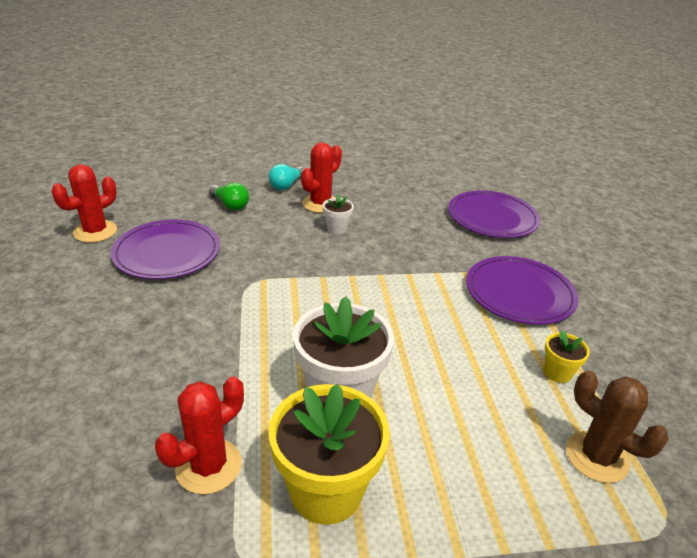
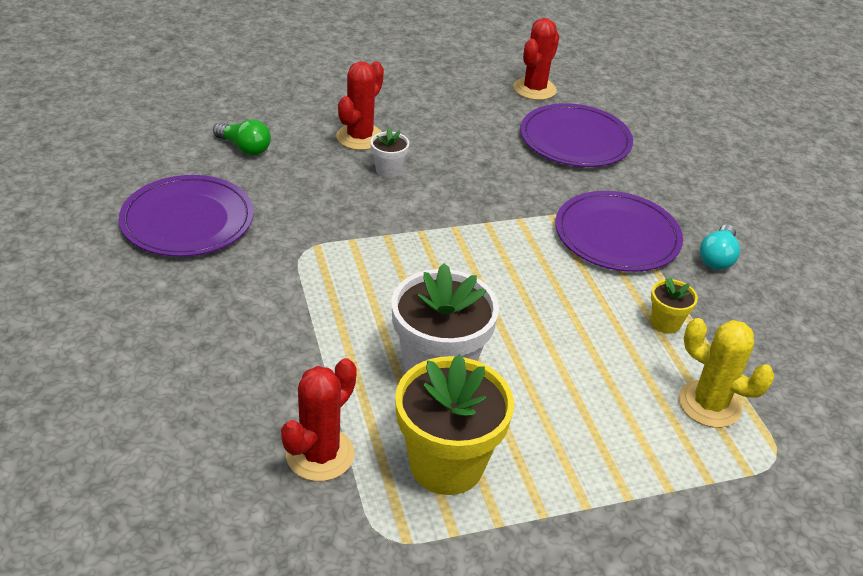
camera: 10 degrees left, 5 degrees up
red cactus [51,164,117,243] -> red cactus moved to [513,18,559,100]
turquoise light bulb [269,164,305,190] -> turquoise light bulb moved to [700,224,740,270]
brown cactus [566,371,669,483] -> yellow cactus [679,318,775,428]

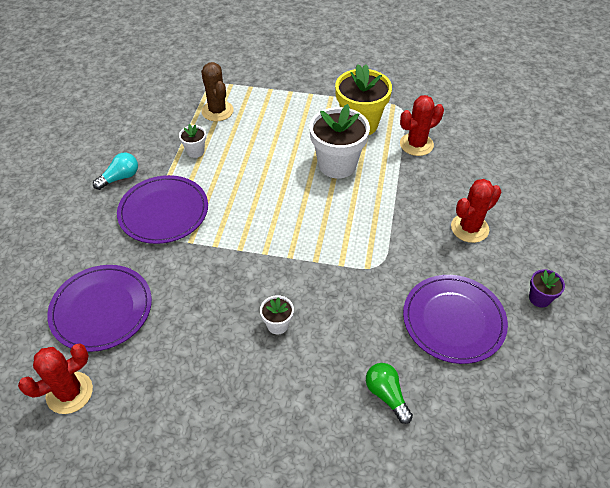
camera: 150 degrees left, 10 degrees up
red cactus [336,61,384,150] -> red cactus moved to [451,179,501,243]
yellow flower pot [651,277,698,334] -> white flower pot [179,124,206,158]
yellow cactus [679,318,775,428] -> brown cactus [201,62,234,121]
none -> purple flower pot [529,269,565,307]

